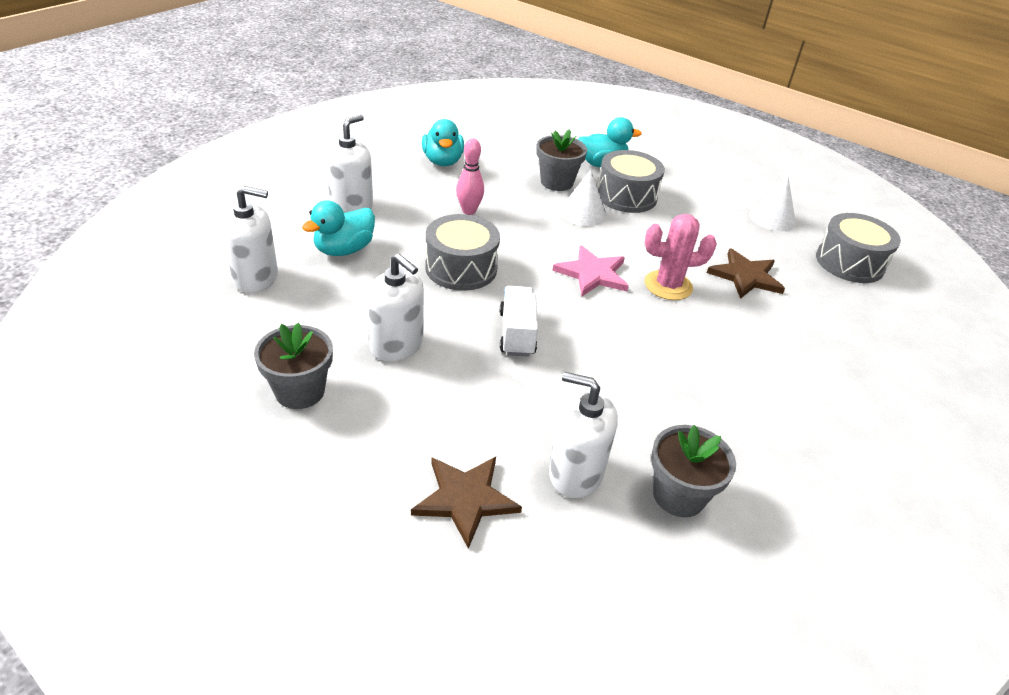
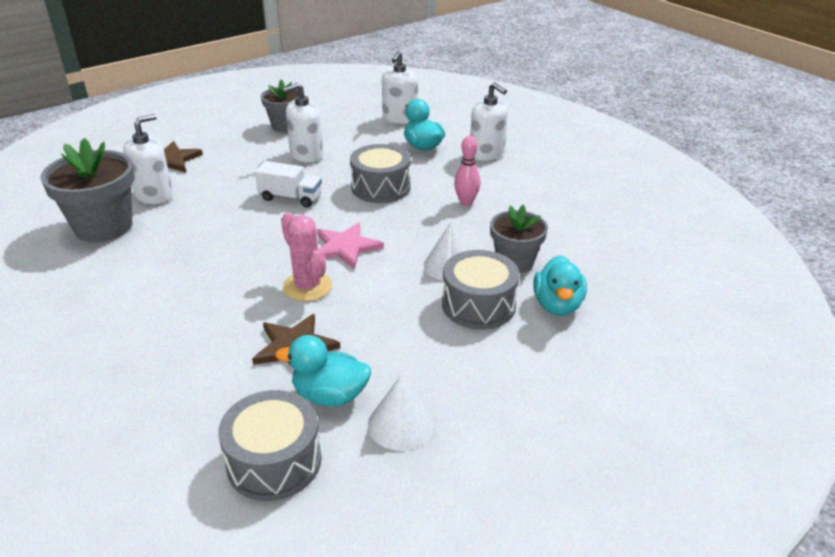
camera: 110 degrees right, 5 degrees down
turquoise duck [422,119,464,166] -> turquoise duck moved to [275,335,371,406]
pink cactus [644,214,717,300] -> pink cactus turned 45 degrees counterclockwise [281,212,332,301]
grey flower pot [651,425,736,517] -> grey flower pot [40,138,135,242], size x1.56

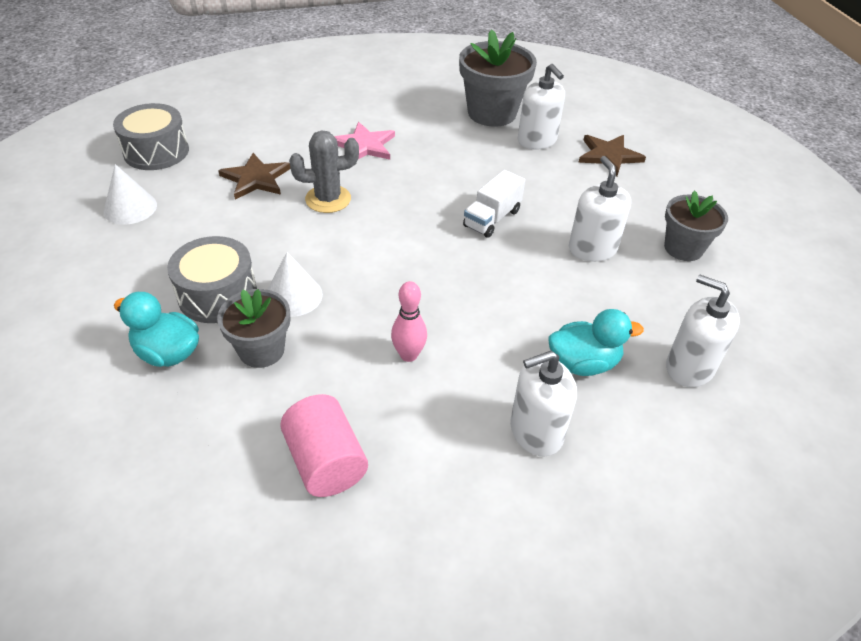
camera: 110 degrees right, 10 degrees up
turquoise duck [275,335,371,406] -> none
pink cactus [281,212,332,301] -> grey cactus [289,130,359,213]
pink star [317,223,384,269] -> pink star moved to [334,122,395,160]
grey drum [350,144,411,203] -> none
none -> pink cylinder [280,394,368,497]

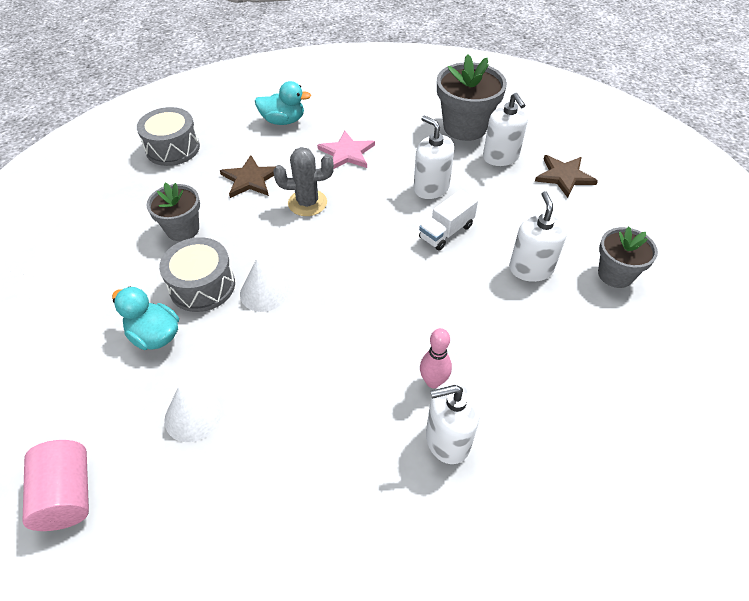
camera: 10 degrees right, 5 degrees up
white cone [103,164,157,225] -> white cone moved to [164,387,222,442]
grey flower pot [217,289,290,368] -> grey flower pot moved to [147,183,200,241]
pink cylinder [280,394,368,497] -> pink cylinder moved to [22,440,89,531]
pink bowling pin [391,281,427,362] -> pink bowling pin moved to [420,328,452,389]
turquoise duck [549,309,644,376] -> turquoise duck moved to [255,81,311,125]
white soap dispenser [666,275,740,387] -> white soap dispenser moved to [414,115,454,199]

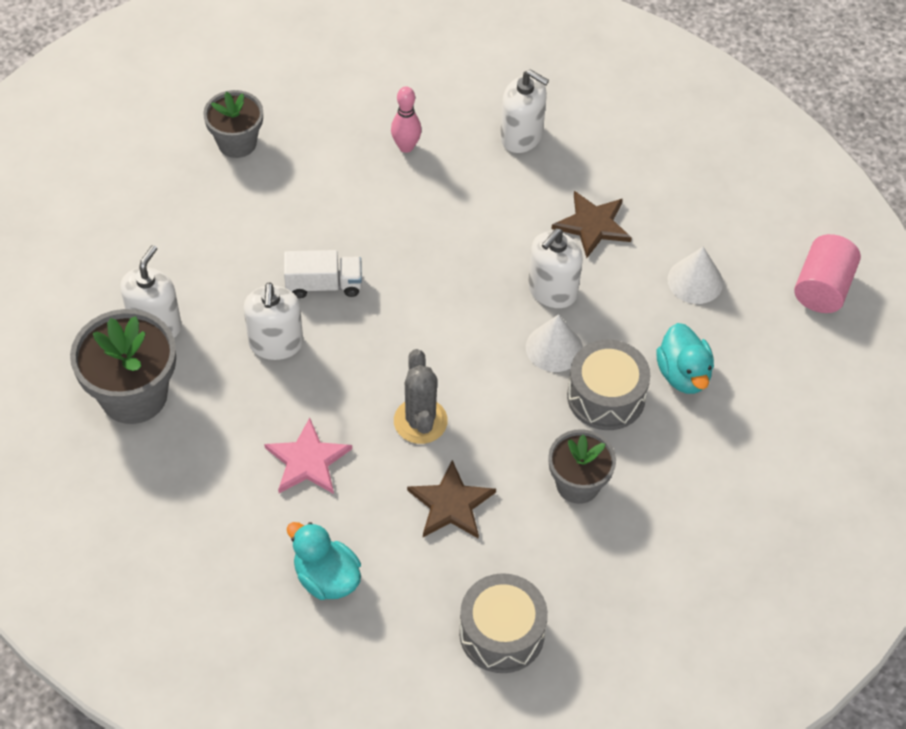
camera: 140 degrees left, 5 degrees up
grey cactus [274,147,334,216] -> grey cactus turned 45 degrees clockwise [394,349,448,444]
pink bowling pin [420,328,452,389] -> pink bowling pin moved to [391,86,422,153]
white soap dispenser [509,191,567,282] -> white soap dispenser moved to [528,229,583,308]
brown star [535,155,598,198] -> brown star moved to [551,191,632,258]

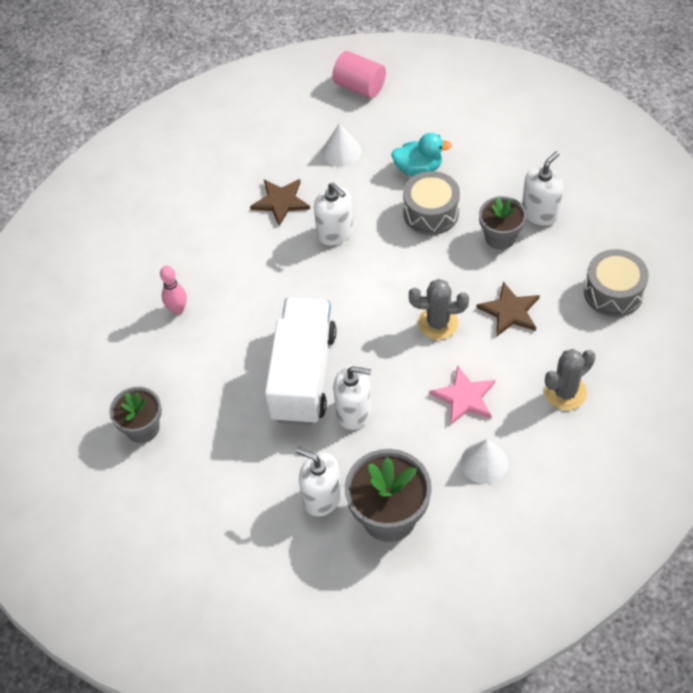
camera: 75 degrees left, 0 degrees up
white truck [284,250,362,298] -> white truck [265,298,336,425], size x2.06
turquoise duck [287,522,361,600] -> grey cactus [544,349,596,410]
white soap dispenser [500,69,549,153] -> white soap dispenser moved to [522,151,564,226]
white cone [526,314,583,372] -> white cone moved to [461,439,508,484]

